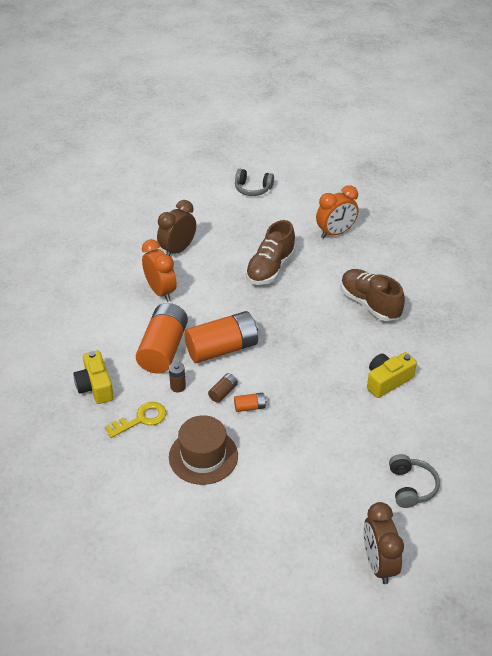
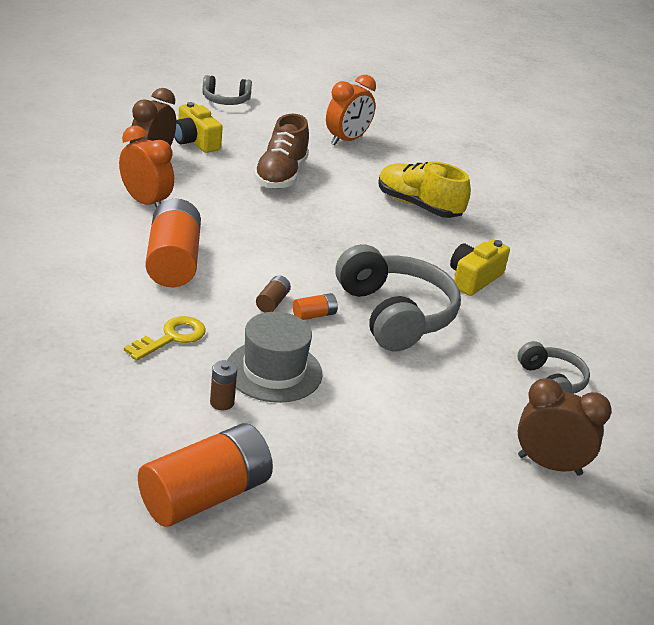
camera: 20 degrees left, 10 degrees down
yellow camera [73,350,114,404] -> yellow camera moved to [174,102,223,153]
brown battery [169,362,186,392] -> brown battery moved to [210,360,237,410]
brown hat [169,415,238,485] -> grey hat [227,312,323,403]
orange battery [184,311,258,363] -> orange battery moved to [138,423,273,527]
brown shoe [341,269,405,321] -> yellow shoe [378,162,471,218]
brown clock [363,502,404,584] -> brown clock turned 135 degrees clockwise [517,378,612,476]
none -> grey headphones [336,244,461,351]

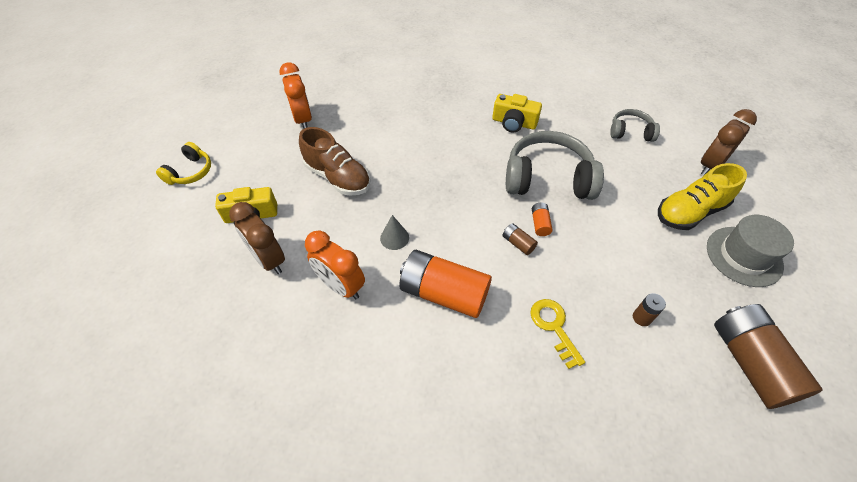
camera: 60 degrees left, 20 degrees up
orange clock [119,126,174,208] -> orange clock turned 120 degrees counterclockwise [305,231,365,299]
orange battery [138,423,273,527] -> brown battery [714,304,823,409]
grey headphones [203,75,252,105] -> yellow headphones [156,142,211,185]
grey hat [227,312,323,403] -> grey hat moved to [707,215,794,287]
yellow shoe [378,162,471,218] -> yellow shoe moved to [658,163,747,230]
yellow camera [450,240,510,296] -> yellow camera turned 45 degrees counterclockwise [492,94,542,132]
none -> grey cone [380,215,409,250]

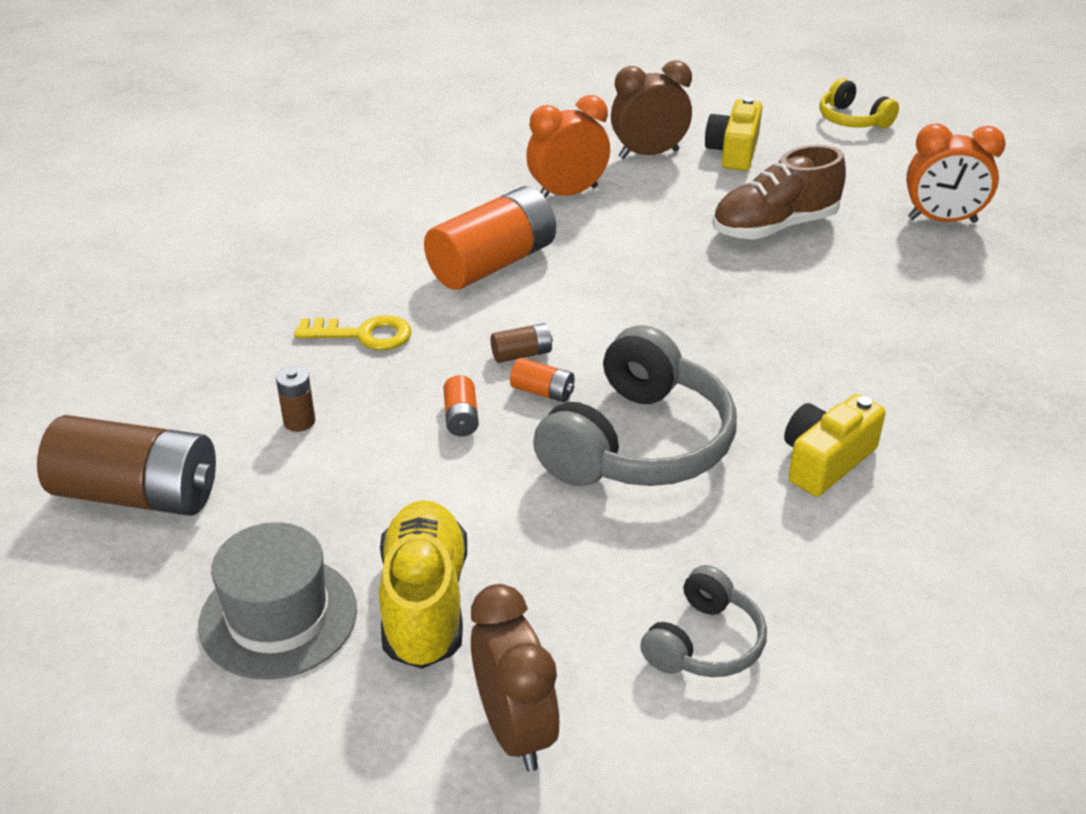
camera: 115 degrees right, 15 degrees down
grey cone [380,215,409,250] -> none
none -> orange battery [443,375,479,436]

